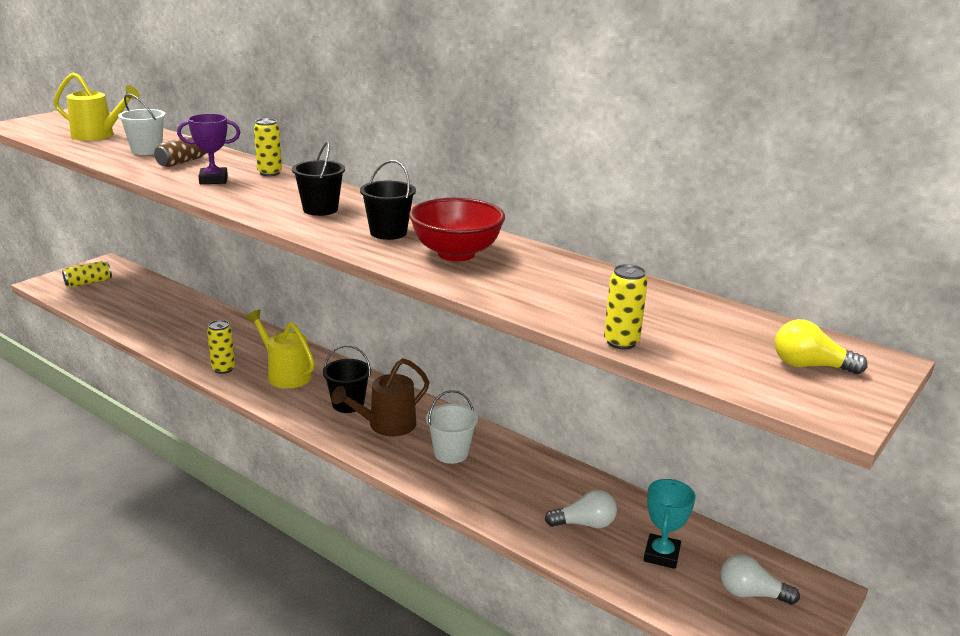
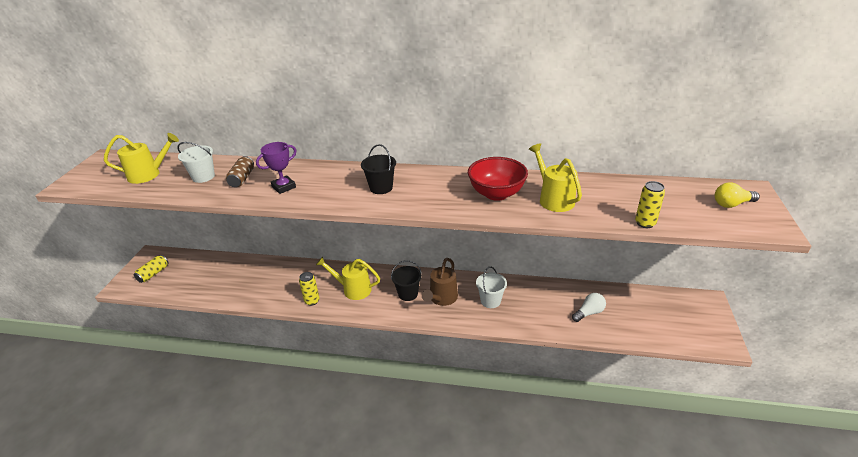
camera: 25 degrees left, 10 degrees up
yellow can [254,118,282,176] -> none
black bucket [360,160,416,240] -> none
turquoise trophy [644,479,696,569] -> none
white light bulb [721,554,800,605] -> none
none -> yellow watering can [529,143,582,212]

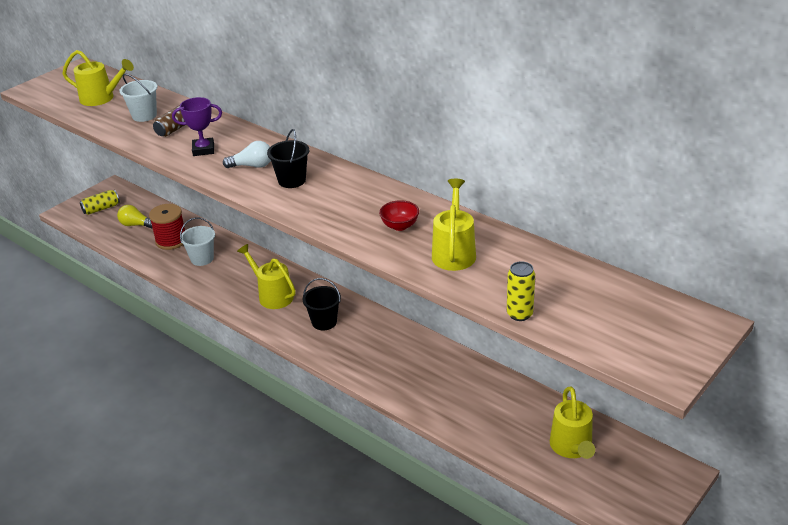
camera: 30 degrees right, 0 degrees up
yellow can [299,272,320,306] -> none
brown watering can [422,258,458,306] -> none
red bowl [468,157,528,201] -> red bowl [379,200,419,231], size x0.54
white bucket [476,266,507,308] -> white bucket moved to [180,217,215,266]
white light bulb [572,293,606,322] -> white light bulb moved to [223,141,271,168]
yellow light bulb [715,183,760,208] -> yellow light bulb moved to [117,205,153,229]
none -> red spool [149,204,185,250]
none -> yellow watering can [550,387,595,459]

